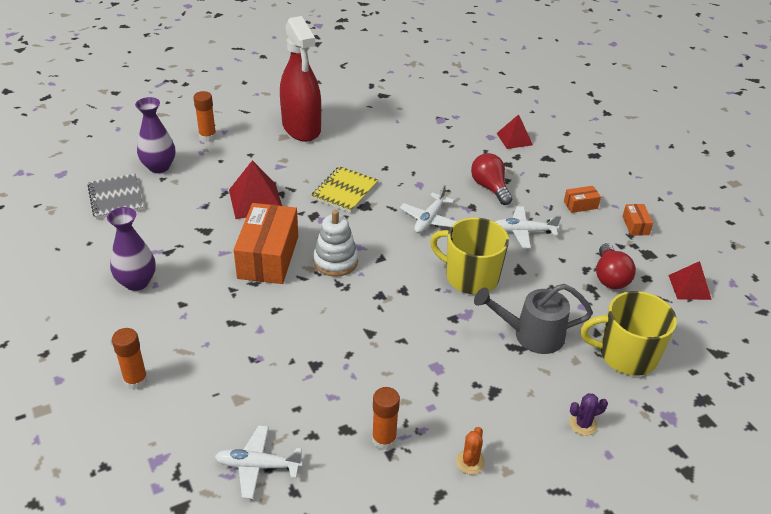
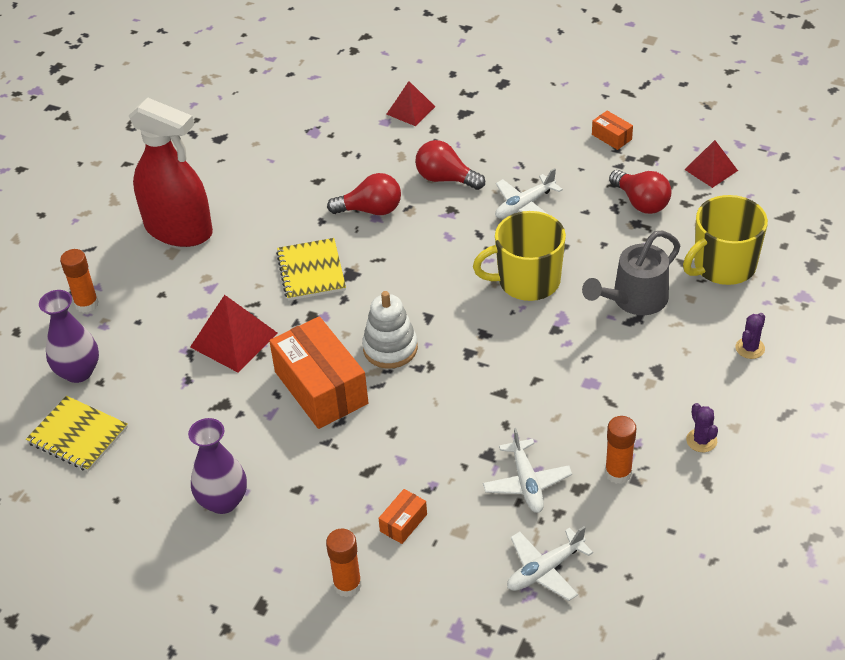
camera: 35 degrees left, 5 degrees up
grey notebook [88,174,144,219] -> yellow notebook [26,396,128,472]
white plane [400,185,457,233] -> white plane moved to [483,428,572,513]
orange cactus [456,427,485,474] -> purple cactus [686,403,718,452]
orange box [564,186,601,213] -> orange box moved to [378,489,427,544]
none -> red light bulb [327,173,401,215]

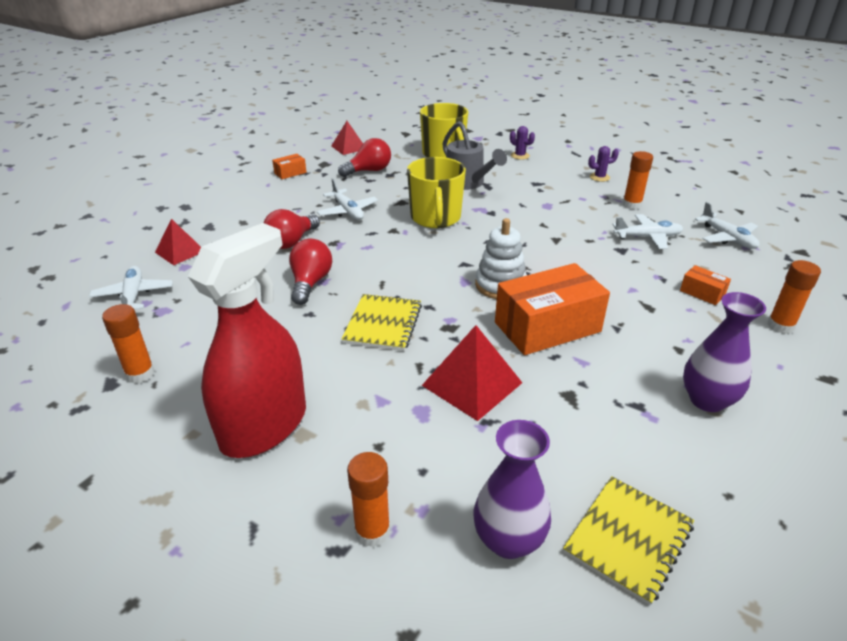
camera: 85 degrees left, 10 degrees down
yellow notebook [276,238,346,301] -> yellow notebook turned 75 degrees counterclockwise [342,294,422,351]
none -> white plane [89,266,173,310]
none -> orange glue stick [102,304,155,384]

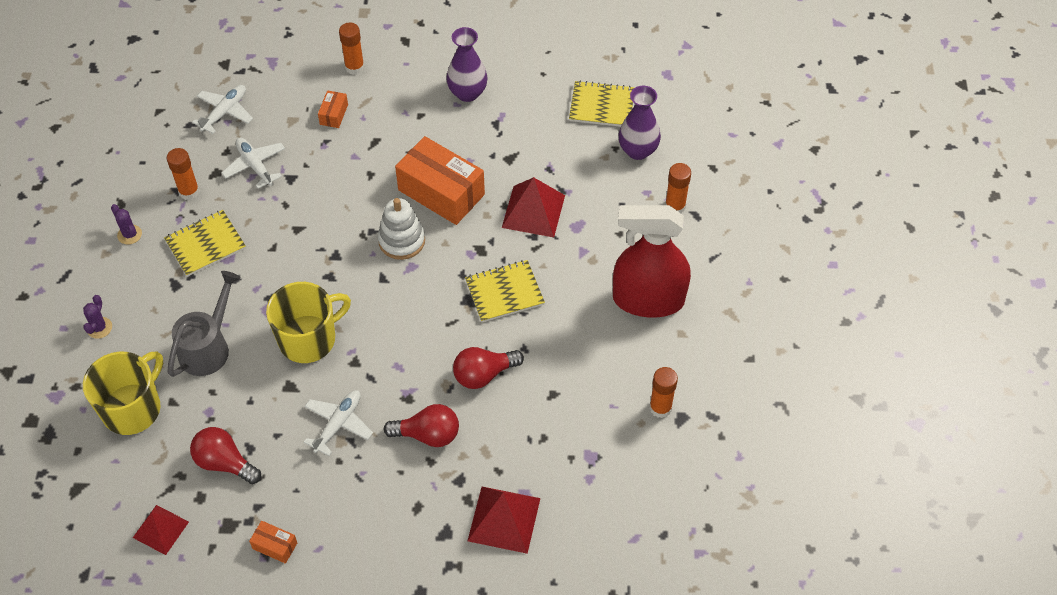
camera: 120 degrees left, 20 degrees up
white plane [89,266,173,310] -> none
red pyramid [155,219,201,265] -> red pyramid [468,487,540,554], size x1.52
none -> yellow notebook [164,210,246,277]

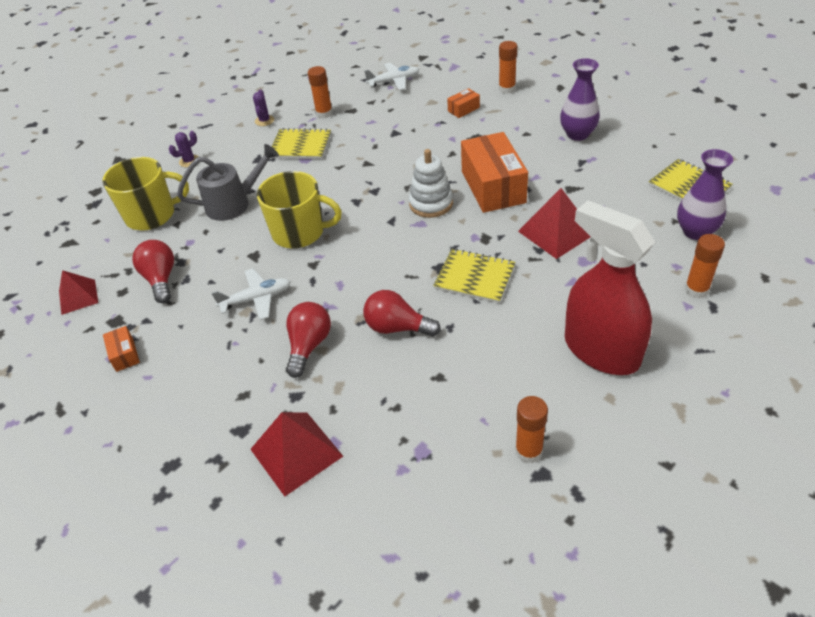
camera: 45 degrees right, 10 degrees down
white plane [221,138,285,189] -> none
red light bulb [384,404,459,447] -> red light bulb turned 120 degrees counterclockwise [286,302,331,378]

